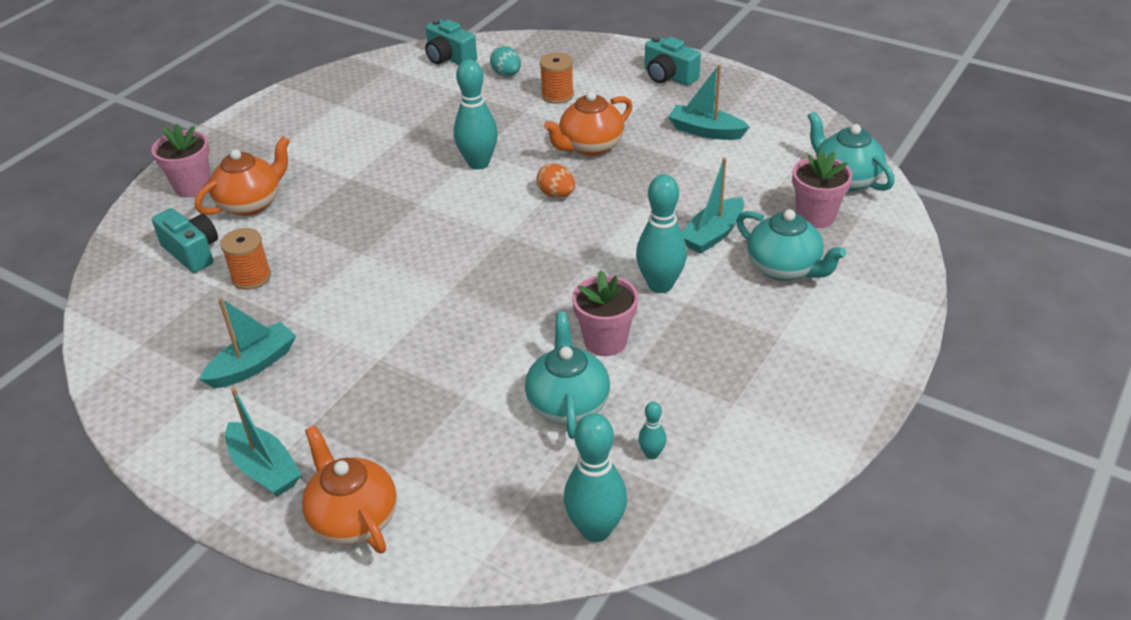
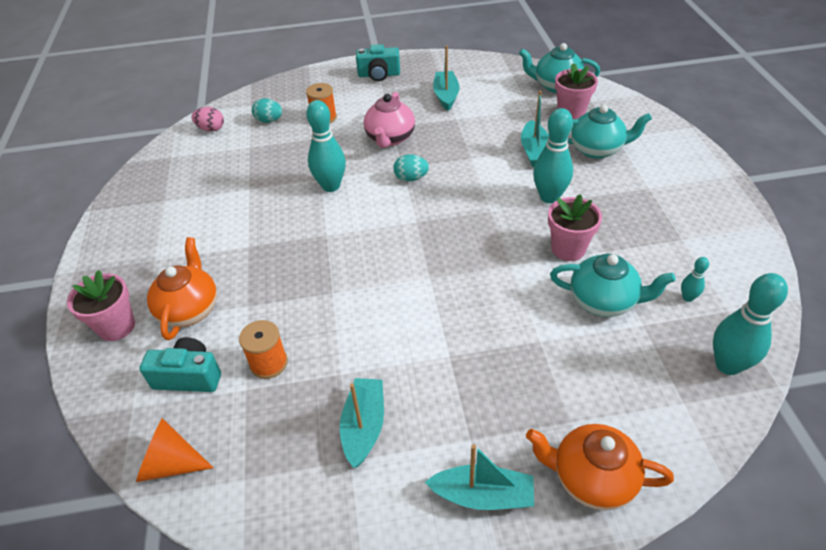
camera: 40 degrees left, 5 degrees up
turquoise camera [425,19,477,65] -> pink egg [192,107,224,132]
turquoise teapot [525,312,610,439] -> turquoise teapot turned 150 degrees clockwise [550,254,676,317]
orange egg [536,163,575,198] -> turquoise egg [393,154,429,181]
orange teapot [544,91,633,156] -> pink teapot [363,92,415,148]
turquoise boat [668,64,749,140] -> turquoise boat turned 105 degrees clockwise [433,45,460,111]
none -> orange cone [136,418,214,482]

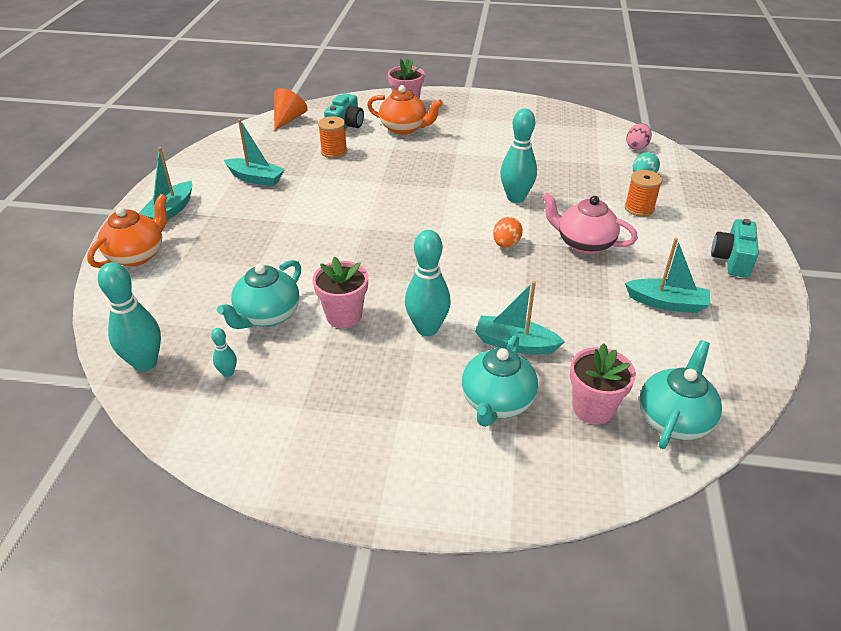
camera: 105 degrees right, 5 degrees down
turquoise egg [393,154,429,181] -> orange egg [493,217,523,248]

